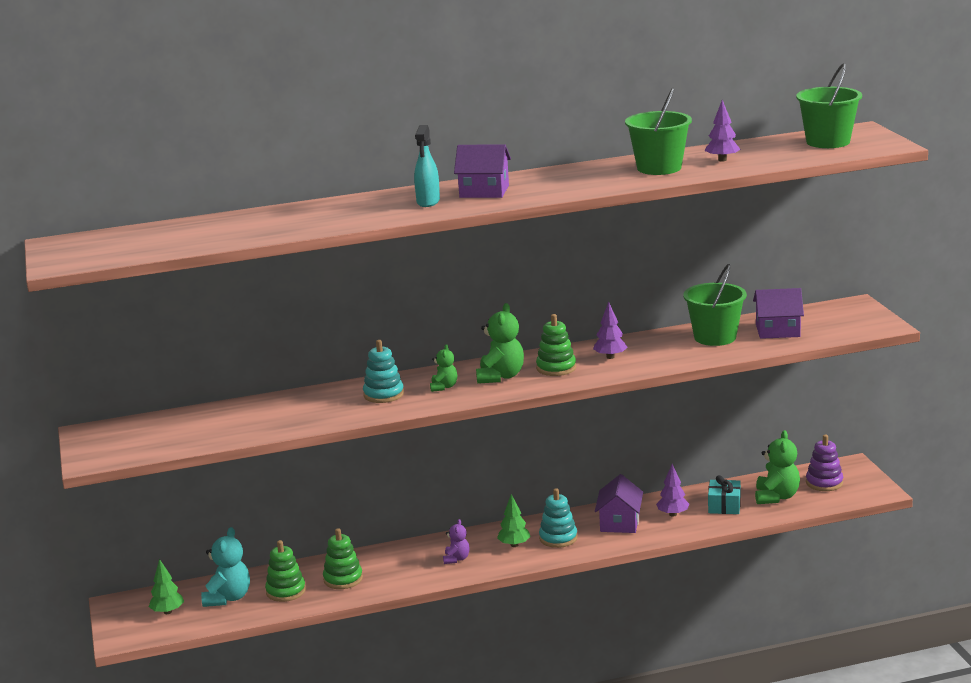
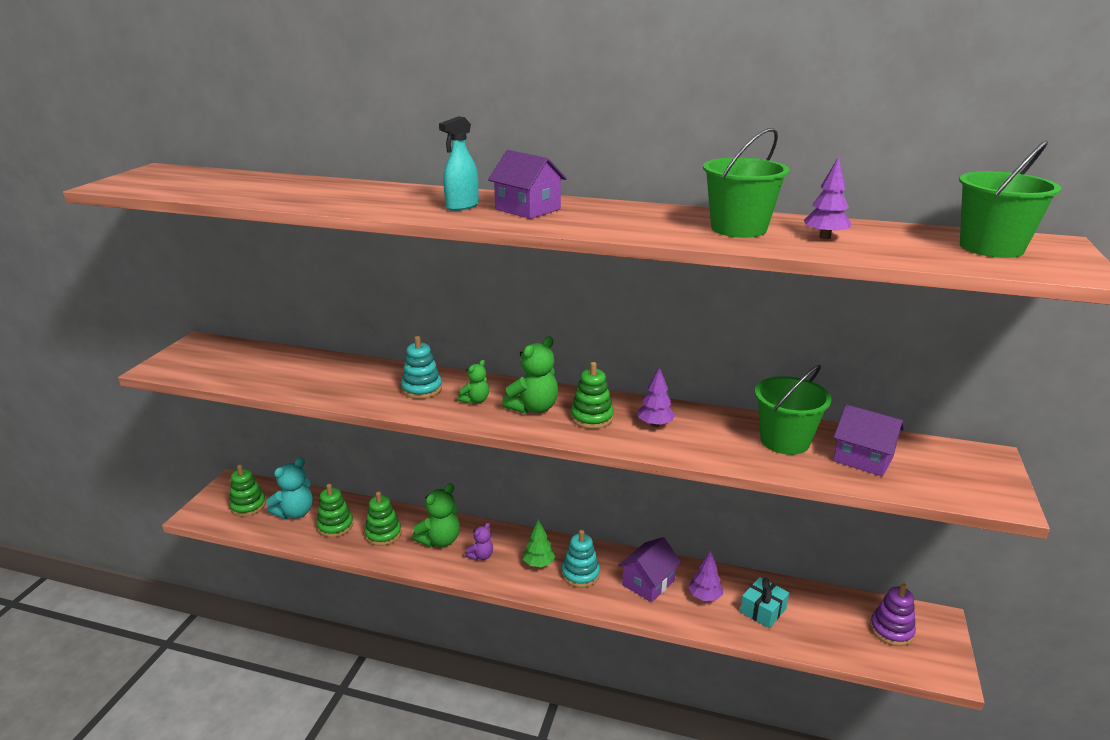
camera: 30 degrees right, 5 degrees up
green tree [149,559,184,614] -> green stacking toy [229,465,266,516]
green teddy bear [755,430,800,504] -> green teddy bear moved to [412,483,460,547]

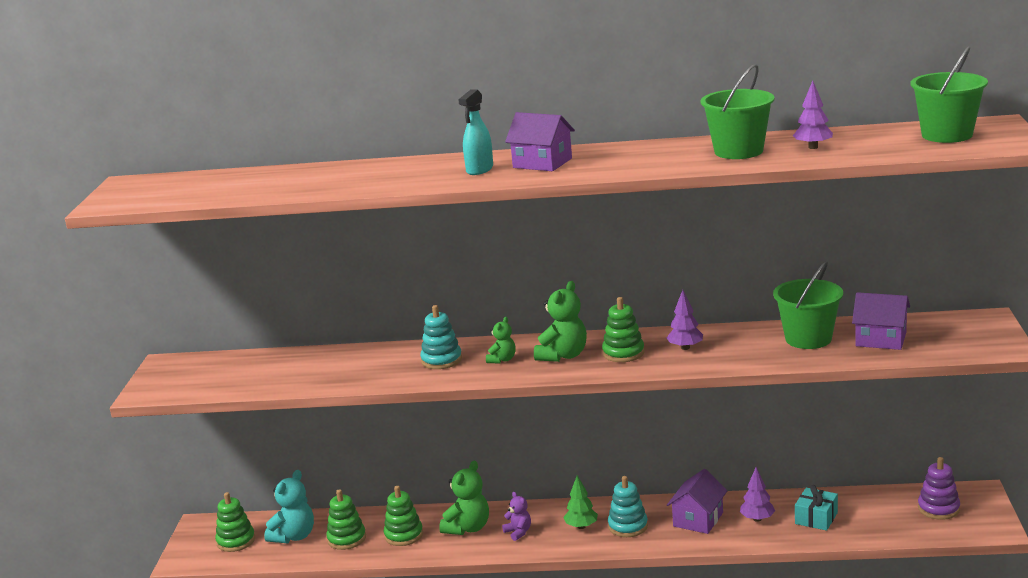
camera: 10 degrees left, 5 degrees down
purple teddy bear [465,523,493,560] -> purple teddy bear turned 60 degrees counterclockwise [502,492,531,541]

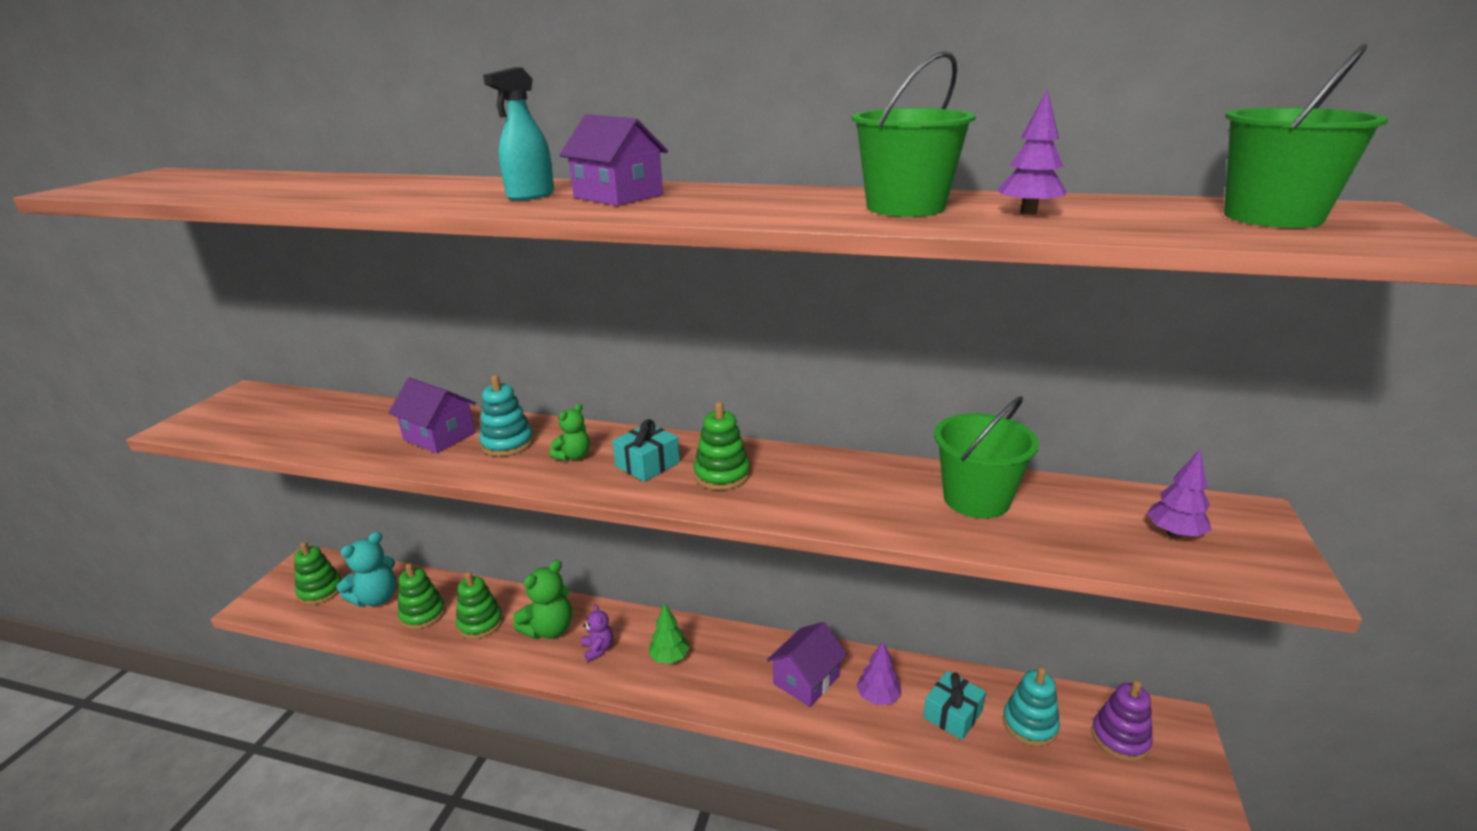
camera: 10 degrees right, 5 degrees up
green teddy bear [534,281,587,362] -> turquoise gift [612,419,680,482]
turquoise stacking toy [608,476,648,537] -> turquoise stacking toy moved to [1003,667,1060,746]
purple tree [666,290,703,350] -> purple tree moved to [1147,449,1211,538]
purple house [852,292,910,350] -> purple house moved to [388,378,476,453]

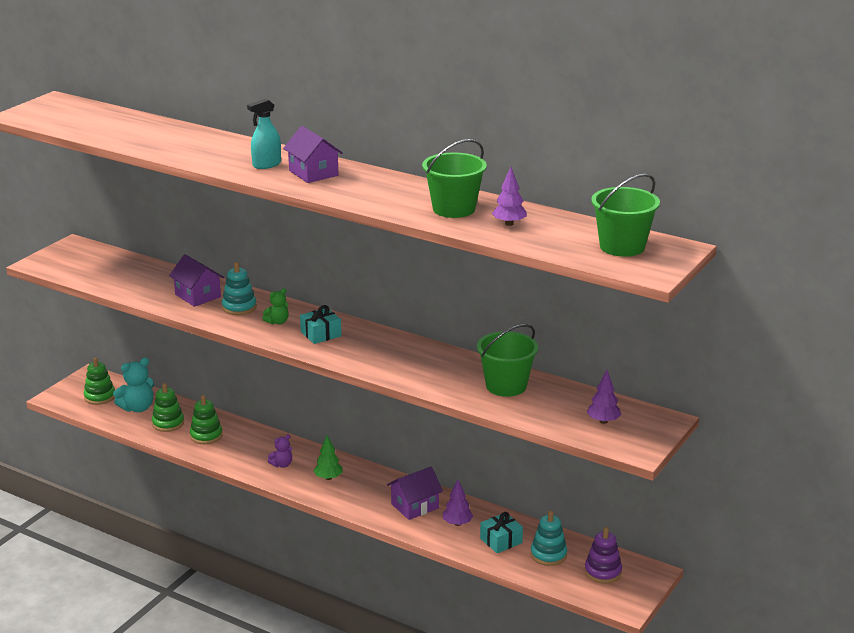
camera: 15 degrees right, 0 degrees up
green teddy bear [513,560,572,639] -> none
purple teddy bear [581,604,613,662] -> purple teddy bear turned 60 degrees clockwise [268,434,292,468]
green stacking toy [694,402,750,490] -> none

